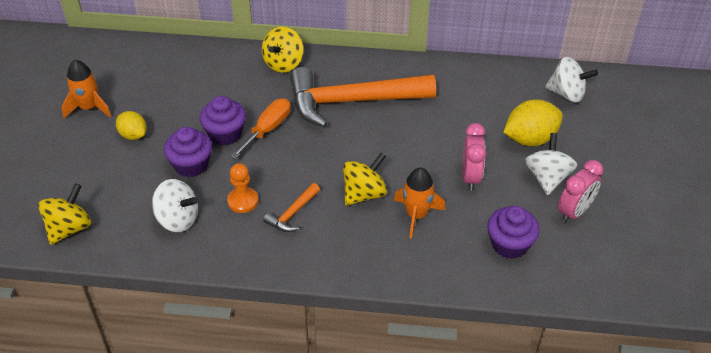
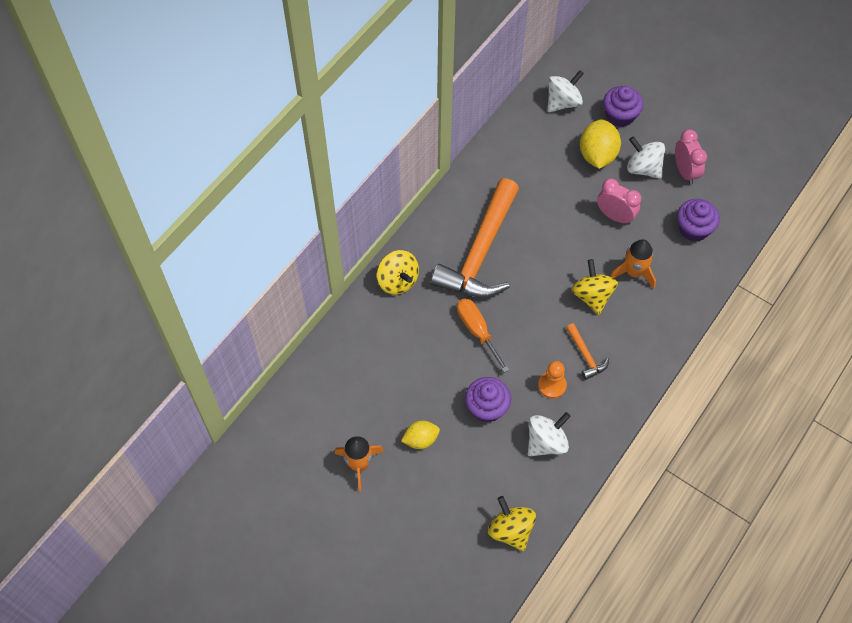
camera: 60 degrees left, 15 degrees up
purple cupcake [200,96,246,145] -> purple cupcake moved to [603,86,643,127]

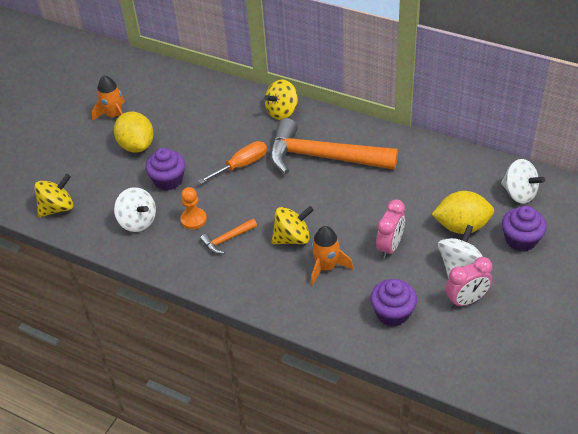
camera: 85 degrees right, 15 degrees down
yellow lemon [401,421,440,449] -> yellow lemon [114,112,154,152], size x1.65

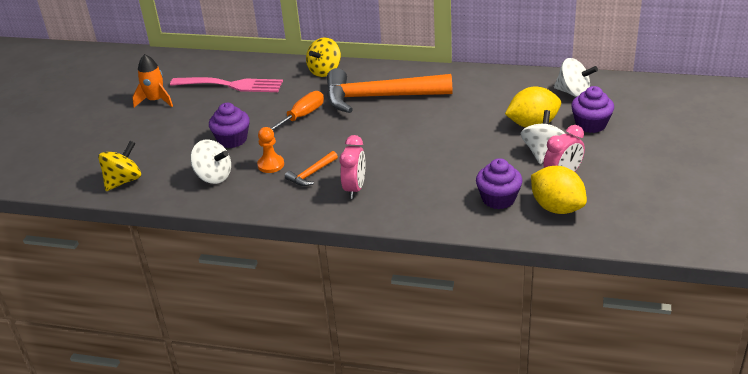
camera: 15 degrees left, 10 degrees down
yellow lemon [114,112,154,152] -> yellow lemon moved to [531,166,587,214]
yellow spinning top [272,206,314,244] -> none
orange rocket [311,226,353,286] -> none
pink clock [376,199,405,259] -> pink clock moved to [339,135,365,199]
none -> pink fork [170,77,283,92]

